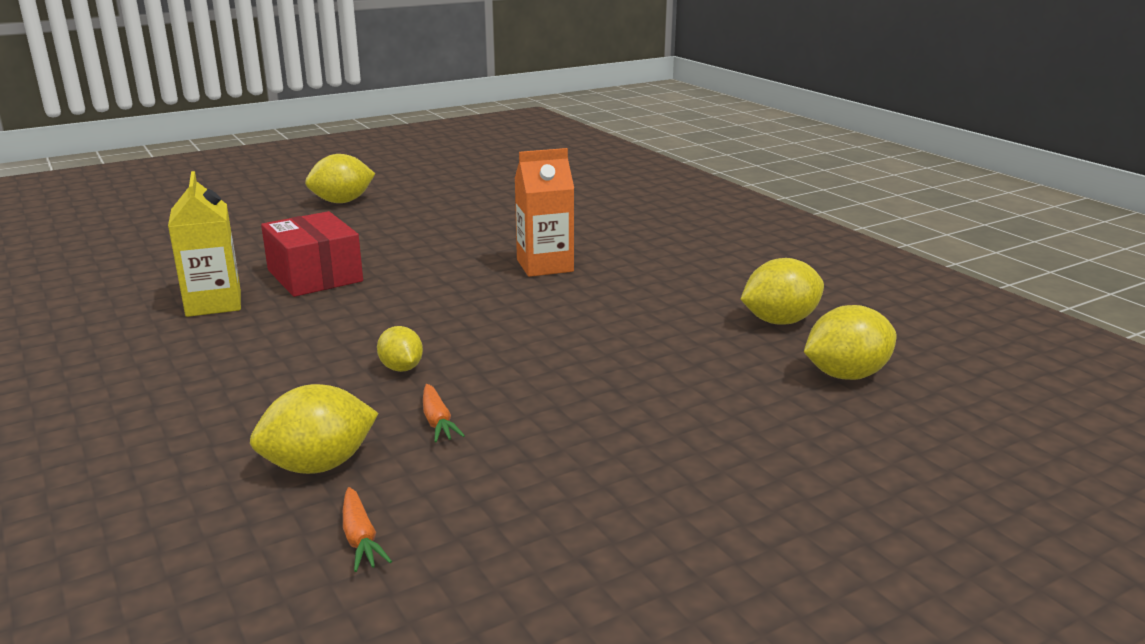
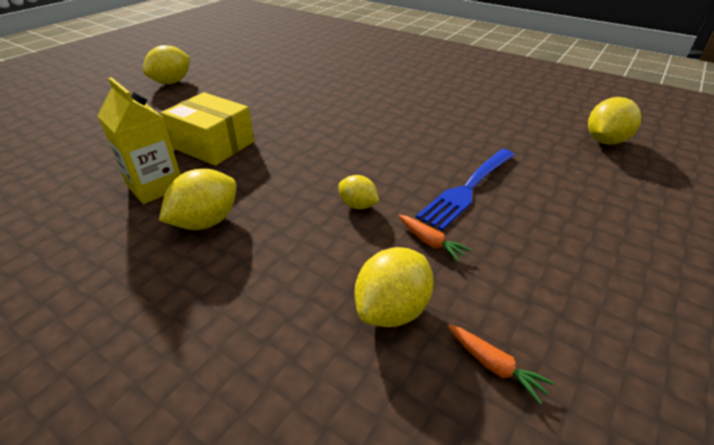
camera: 25 degrees left, 15 degrees up
red box [261,211,363,297] -> yellow box [161,92,254,166]
orange carton [514,148,574,277] -> none
yellow lemon [741,258,824,325] -> yellow lemon moved to [159,169,236,230]
none -> blue fork [416,149,515,231]

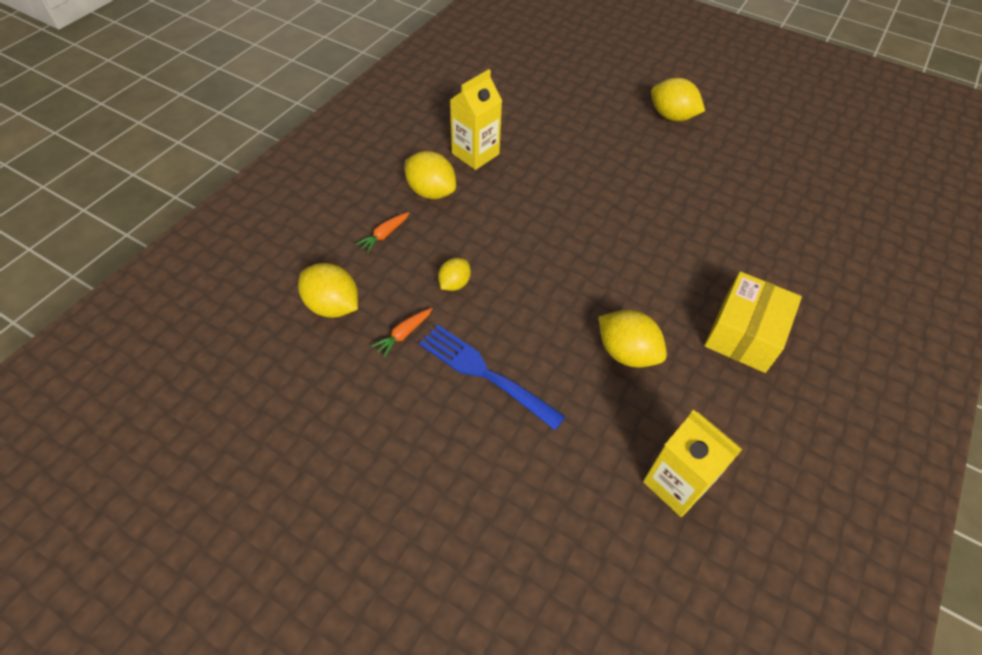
camera: 85 degrees right, 15 degrees up
yellow box [161,92,254,166] -> yellow box moved to [704,271,802,373]
orange carrot [448,325,554,405] -> orange carrot moved to [356,212,409,253]
yellow lemon [588,97,642,145] -> yellow lemon moved to [598,310,667,368]
none -> yellow carton [643,410,743,517]

